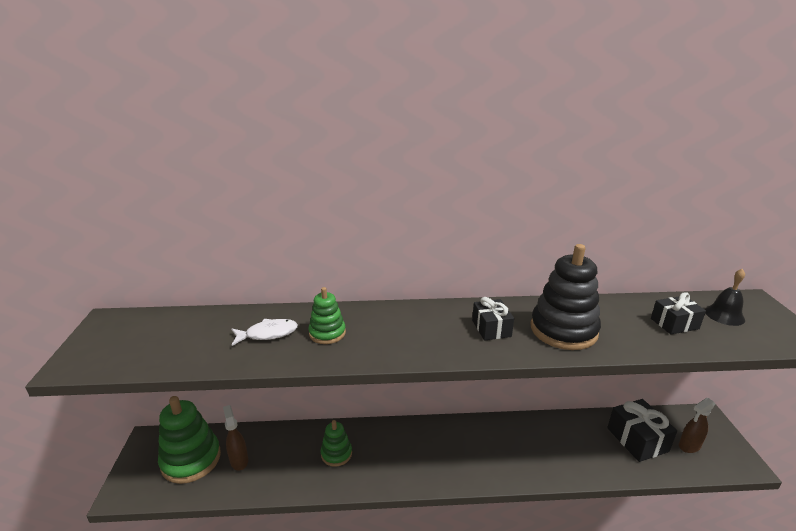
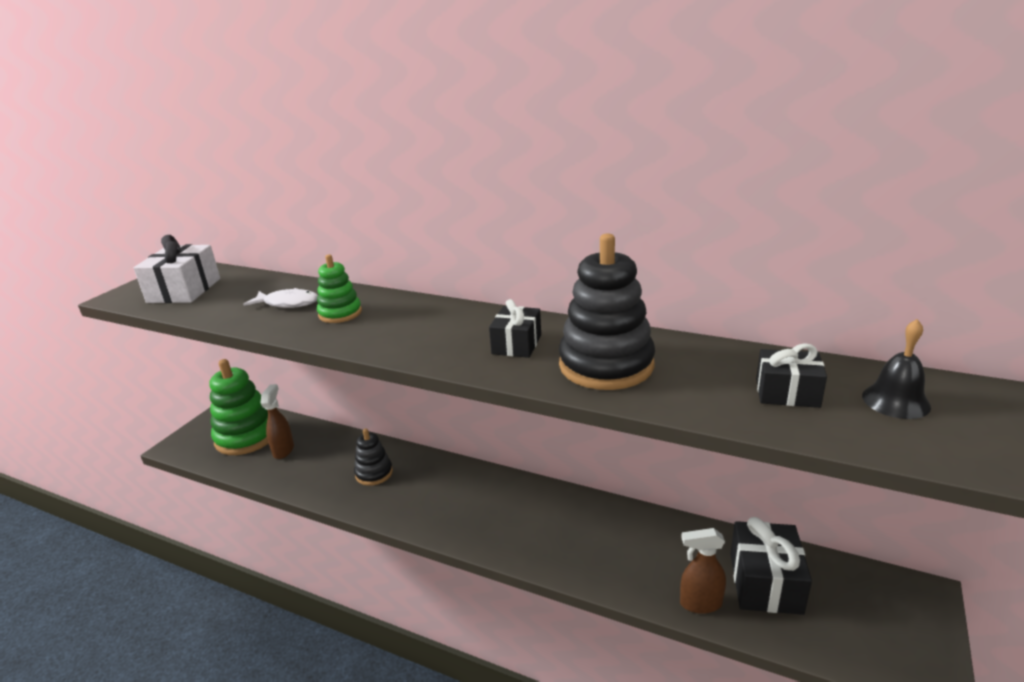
camera: 30 degrees right, 0 degrees up
green stacking toy [321,420,352,467] -> black stacking toy [354,428,393,486]
brown spray bottle [679,398,715,453] -> brown spray bottle moved to [680,528,726,614]
none -> white gift [134,235,220,303]

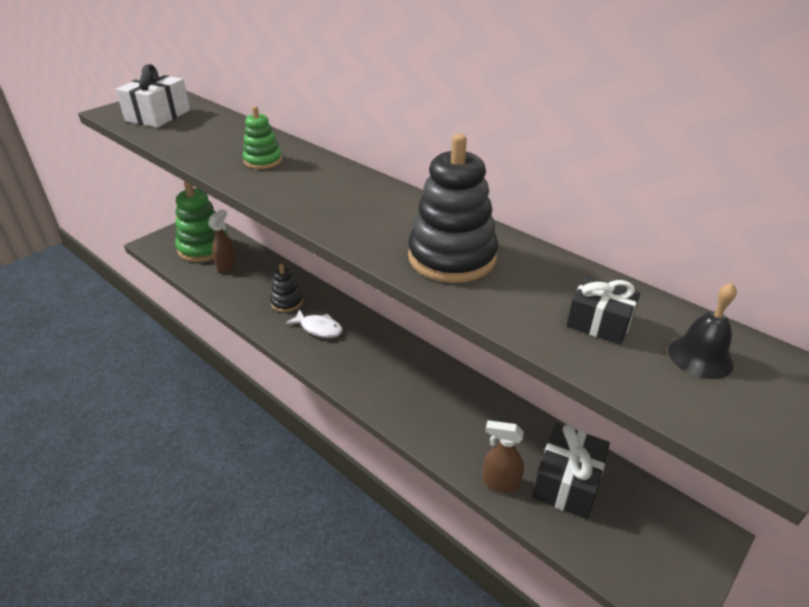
camera: 15 degrees right, 10 degrees up
white fish [243,288,318,308] -> white fish moved to [285,309,343,338]
black gift [489,299,541,358] -> none

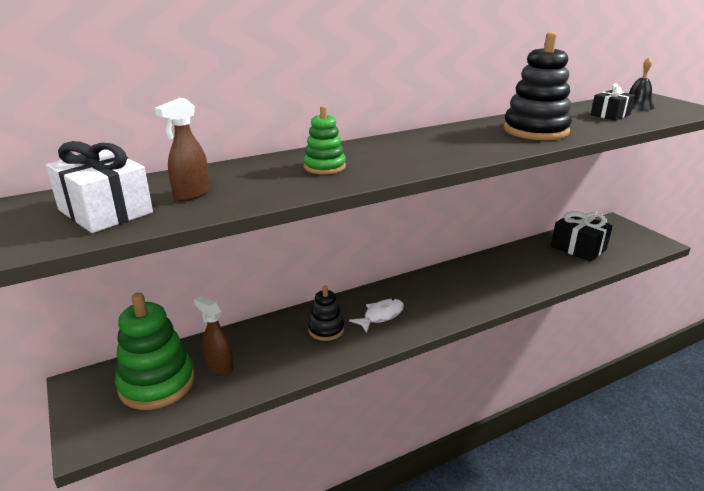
camera: 70 degrees left, 10 degrees down
brown spray bottle [482,420,524,493] -> brown spray bottle moved to [155,98,210,201]

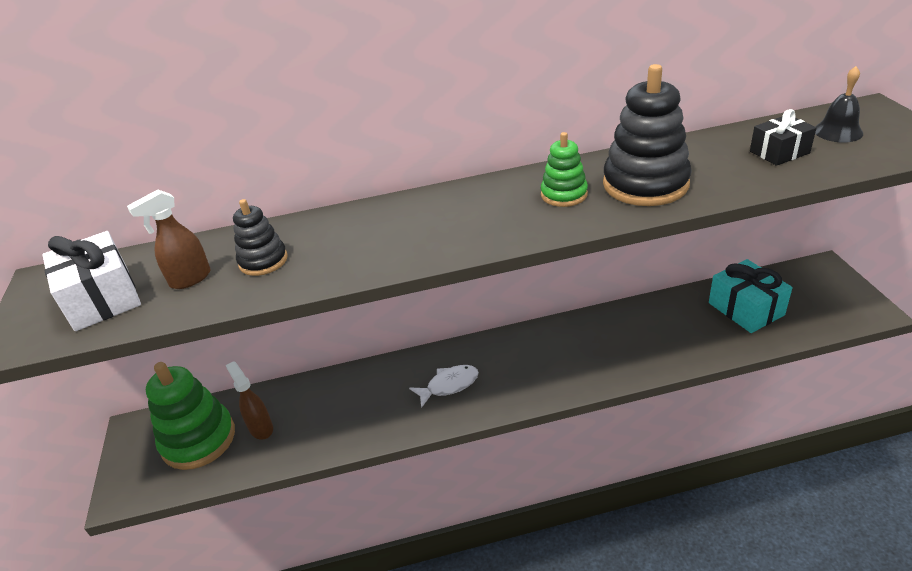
camera: 20 degrees right, 10 degrees up
green stacking toy [303,105,346,175] -> green stacking toy moved to [541,132,588,207]
black stacking toy [308,285,344,341] -> black stacking toy moved to [233,199,288,276]
black gift [551,211,613,262] -> turquoise gift [709,259,792,333]

